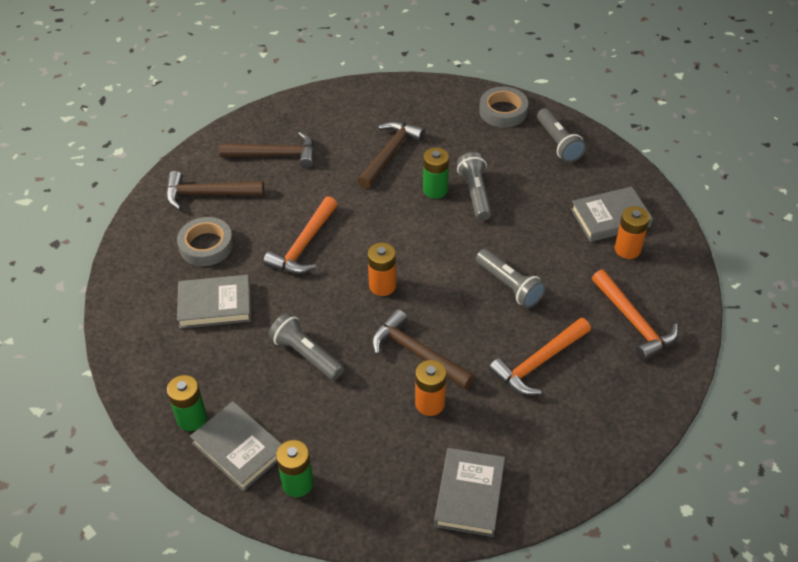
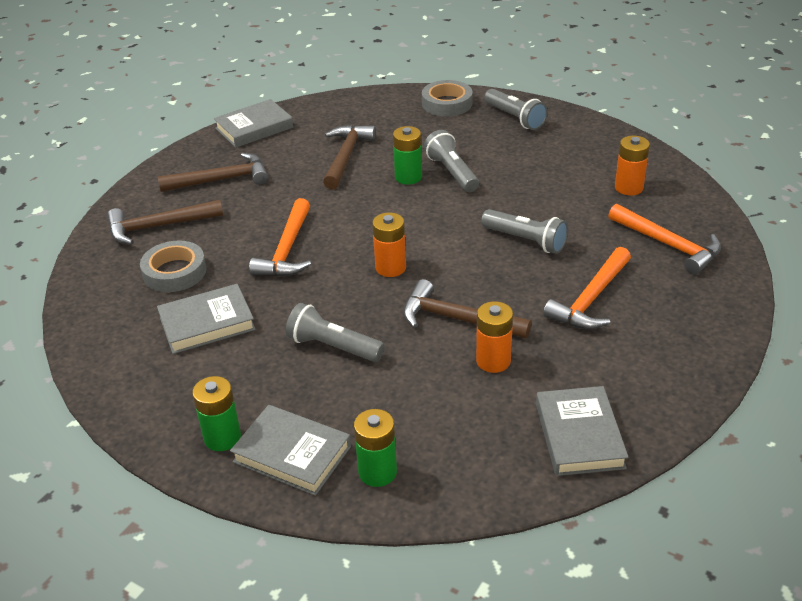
camera: 15 degrees left, 10 degrees down
grey book [571,186,653,242] -> grey book moved to [214,99,293,148]

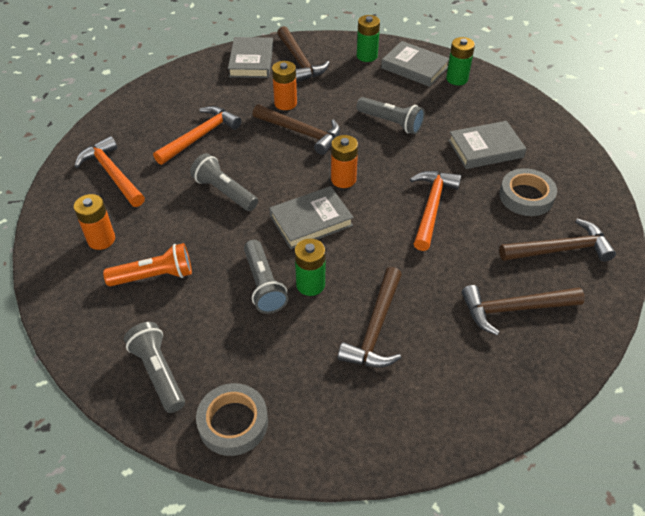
camera: 175 degrees left, 10 degrees up
grey book [214,99,293,148] -> grey book moved to [269,186,354,249]
none -> orange flashlight [103,243,192,287]
none -> brown hammer [277,26,330,82]

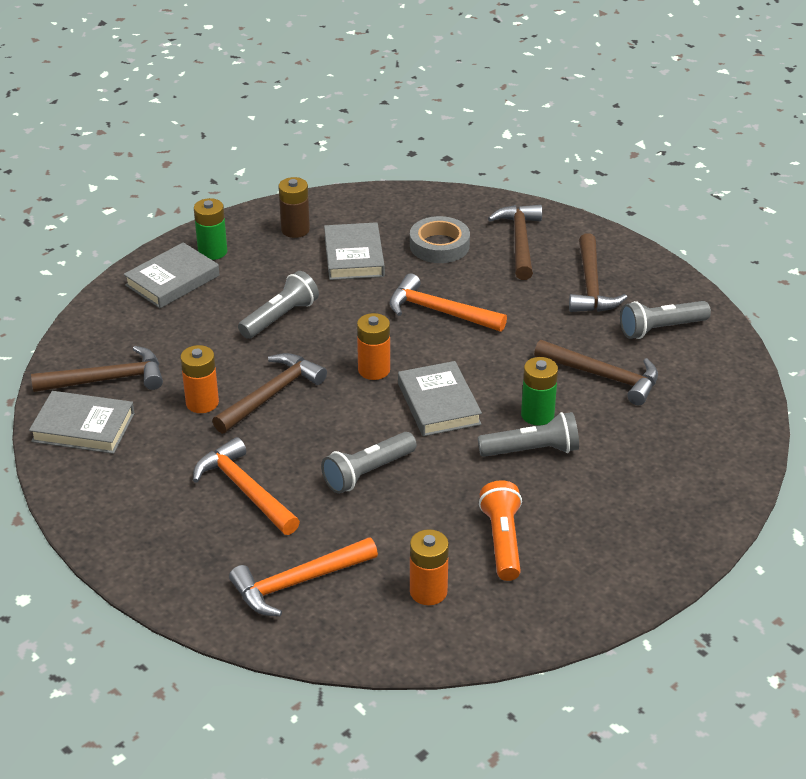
camera: 80 degrees left, 10 degrees down
grey flashlight [124,322,185,413] -> grey flashlight moved to [620,301,711,339]
grey tape [196,383,268,456] -> none
green battery [357,15,380,62] -> none
none -> brown battery [278,177,310,238]

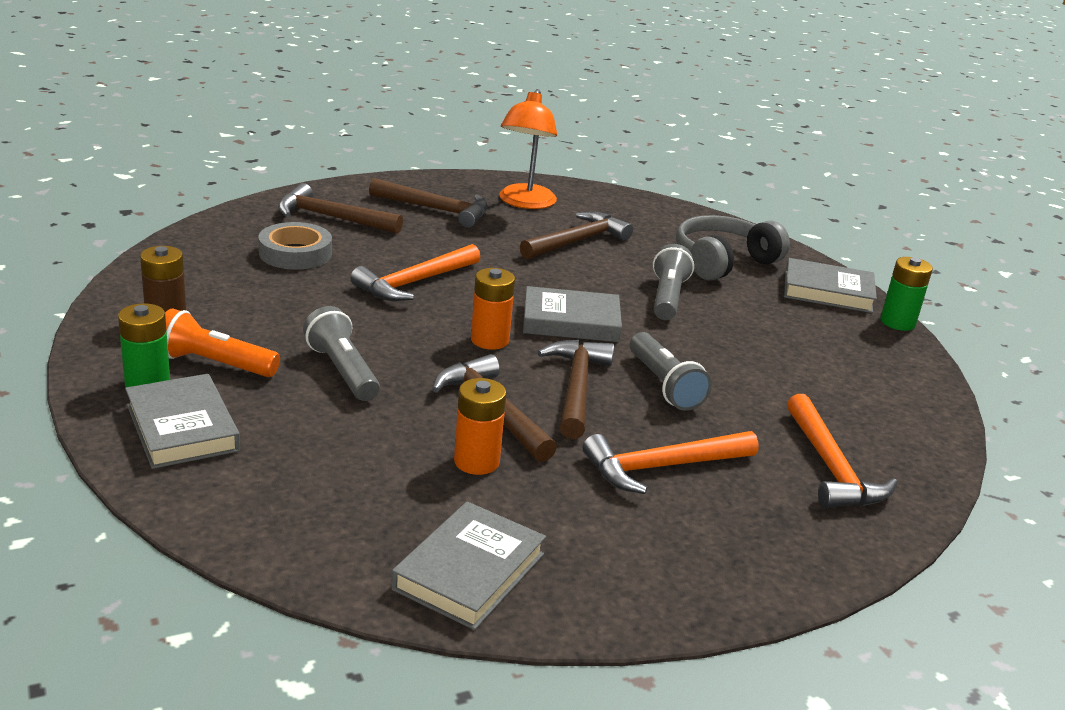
camera: 75 degrees left, 10 degrees down
brown hammer [31,346,163,392] -> brown hammer moved to [538,340,614,439]
grey book [324,222,385,280] -> grey book moved to [784,258,877,313]
orange battery [410,529,449,605] -> none
orange flashlight [479,480,522,581] -> orange flashlight moved to [165,308,280,377]
green battery [521,357,558,426] -> green battery moved to [880,257,933,331]
grey flashlight [620,301,711,339] -> orange lamp [499,89,557,209]
none -> grey headphones [676,215,790,281]

